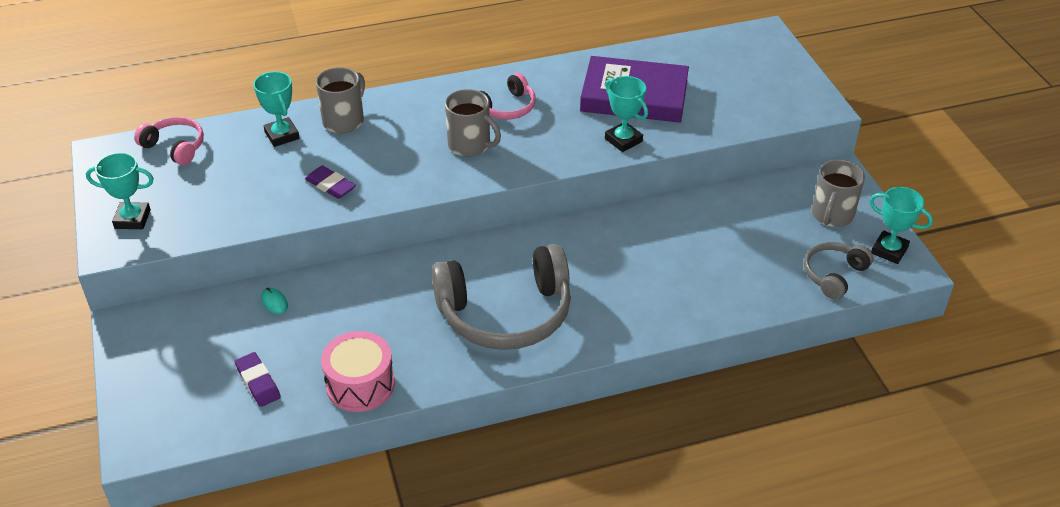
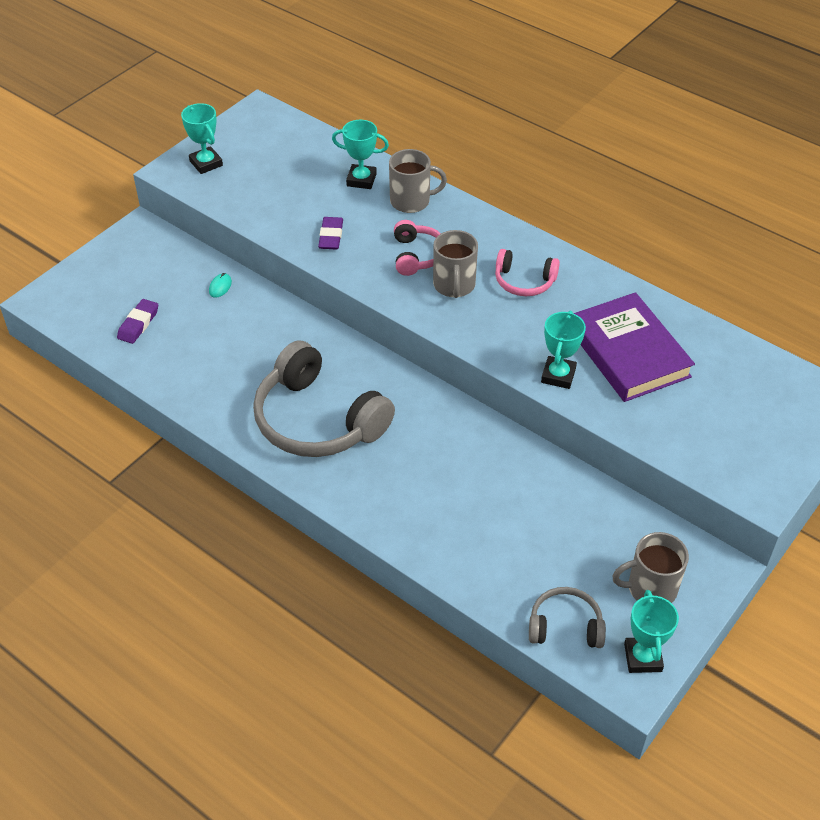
camera: 55 degrees right, 5 degrees up
pink headphones [134,117,204,165] -> pink headphones moved to [394,220,441,276]
turquoise trophy [253,71,300,147] -> turquoise trophy turned 75 degrees clockwise [332,120,389,189]
pink drum [321,331,395,412] -> none

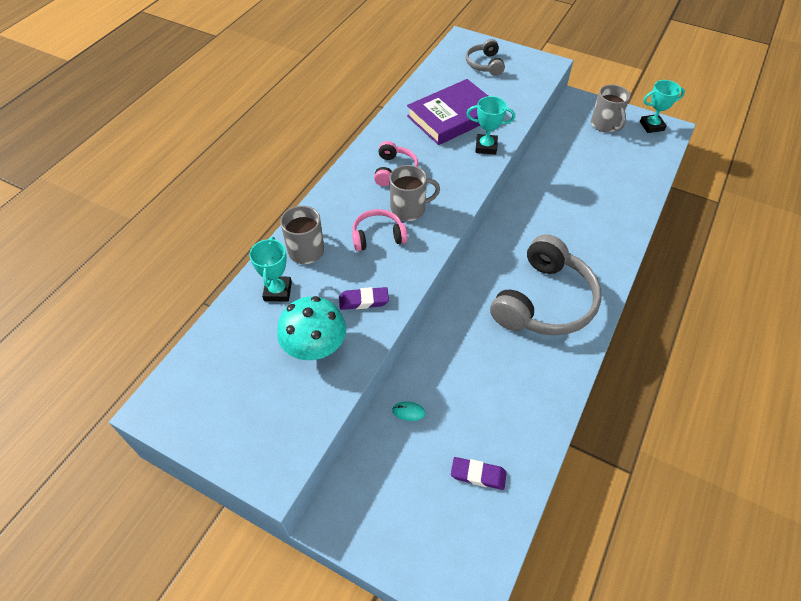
camera: 100 degrees left, 5 degrees up
turquoise trophy [181,103,223,174] -> none
grey headphones [529,587,606,648] -> grey headphones moved to [466,39,505,76]
none -> turquoise mushroom [277,296,346,360]

